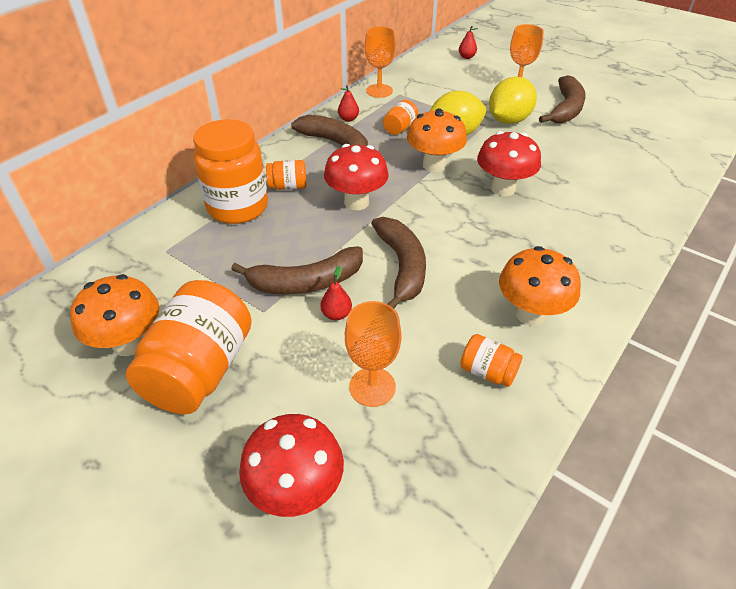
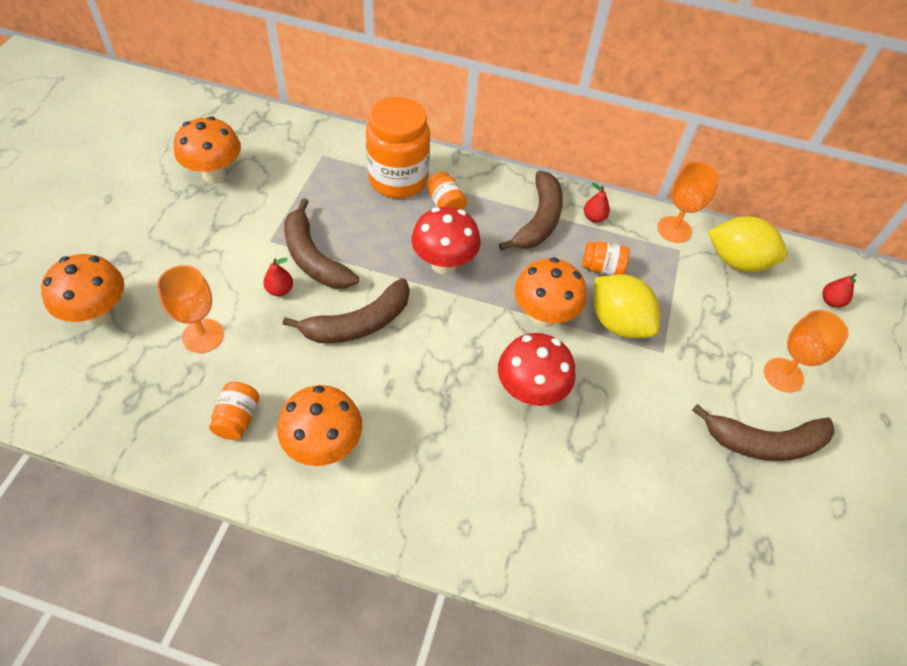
camera: 65 degrees right, 10 degrees up
orange jar [126,280,252,414] -> none
red mushroom [239,414,344,517] -> orange mushroom [41,254,124,326]
yellow lemon [489,77,537,124] -> yellow lemon moved to [708,216,787,272]

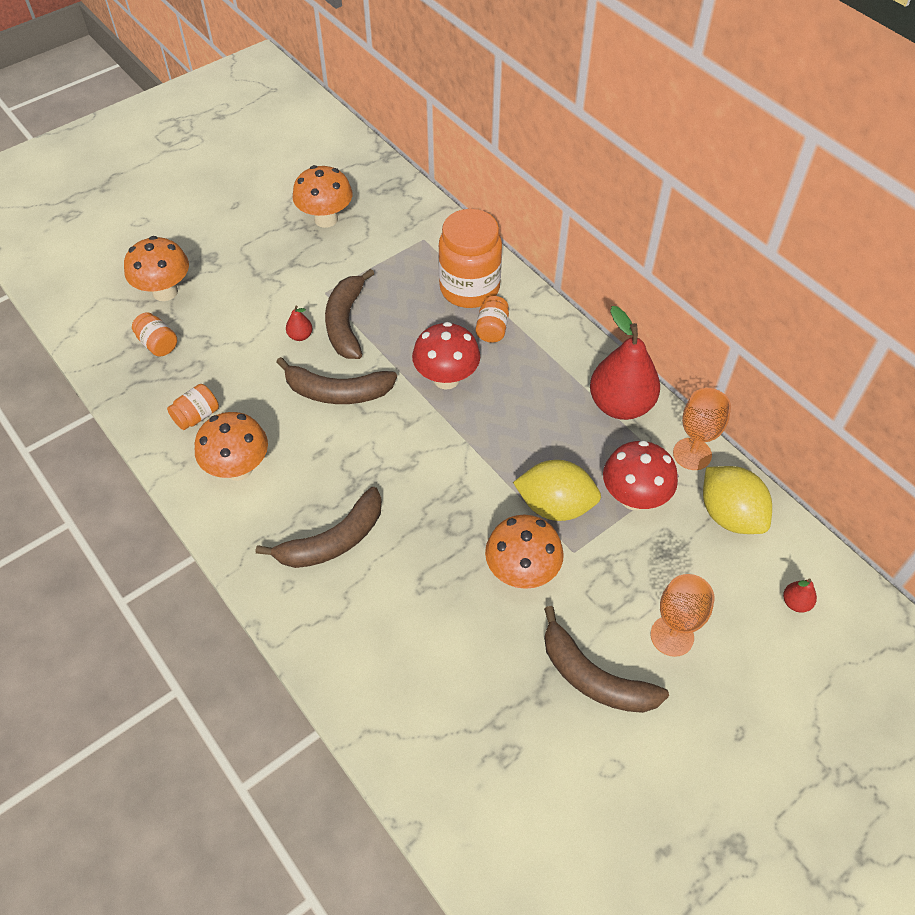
camera: 40 degrees right, 0 degrees up
orange goblet [157,265,224,353] -> none
red mushroom [498,333,575,406] -> red mushroom moved to [603,440,678,510]
brown banana [499,170,563,251] -> brown banana moved to [256,487,382,568]
orange mushroom [514,257,586,327] -> orange mushroom moved to [485,515,564,589]
orange jar [582,241,629,275] -> orange jar moved to [132,312,177,356]
red pear [584,183,610,223] -> red pear [590,306,660,420], size x2.45
yellow lemon [593,274,660,338] -> yellow lemon turned 75 degrees counterclockwise [513,460,601,521]

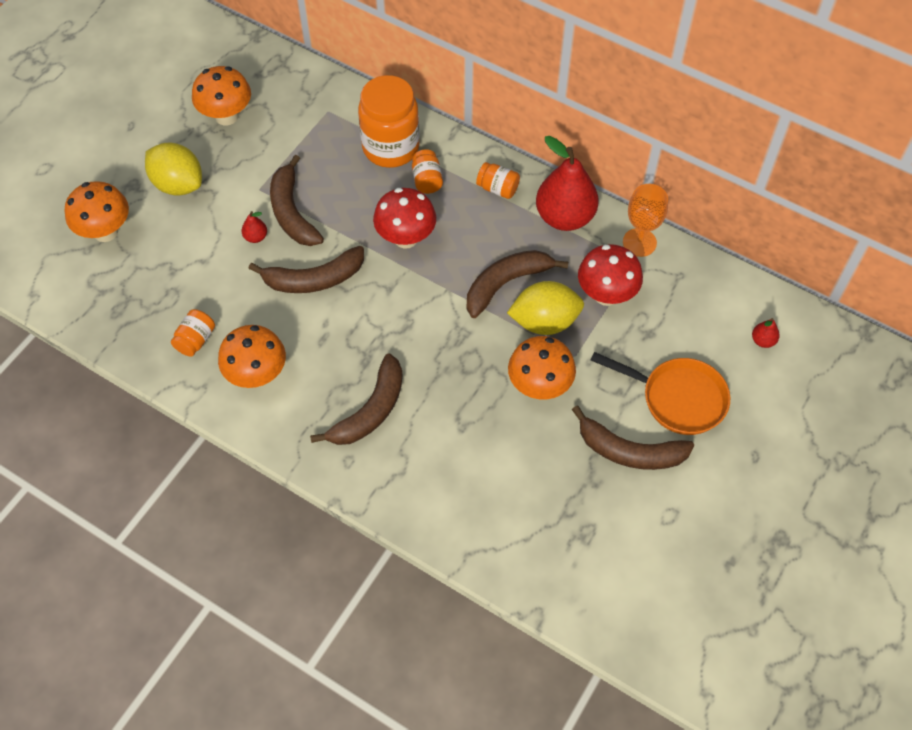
camera: 20 degrees left, 5 degrees up
orange jar [132,312,177,356] -> orange jar moved to [476,162,520,199]
orange goblet [651,574,714,657] -> orange pan [591,352,730,435]
yellow lemon [703,466,772,534] -> yellow lemon moved to [145,143,202,196]
none -> brown banana [467,250,568,318]

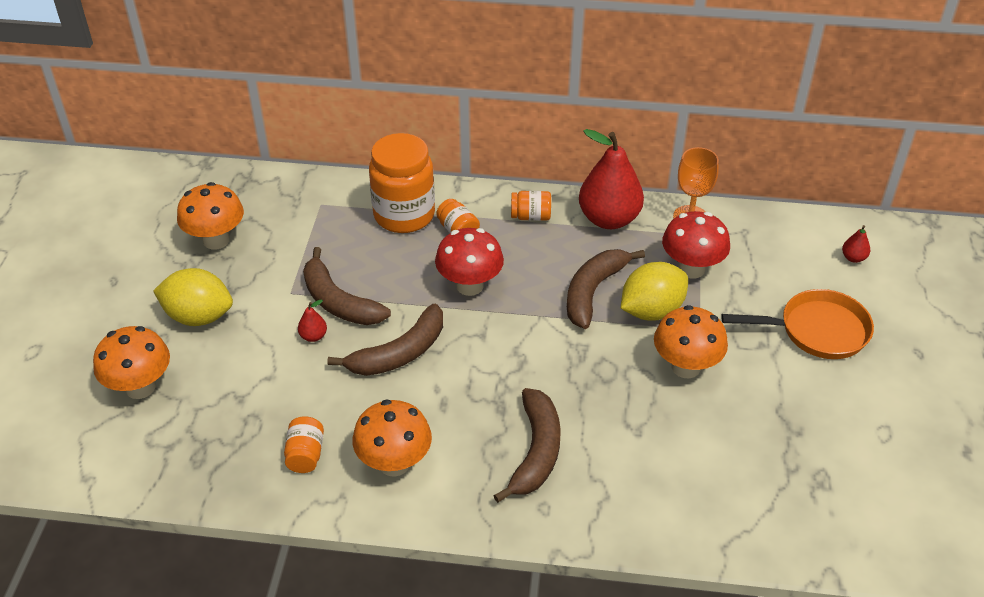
camera: 25 degrees left, 15 degrees down
brown banana [572,406,694,470] -> none

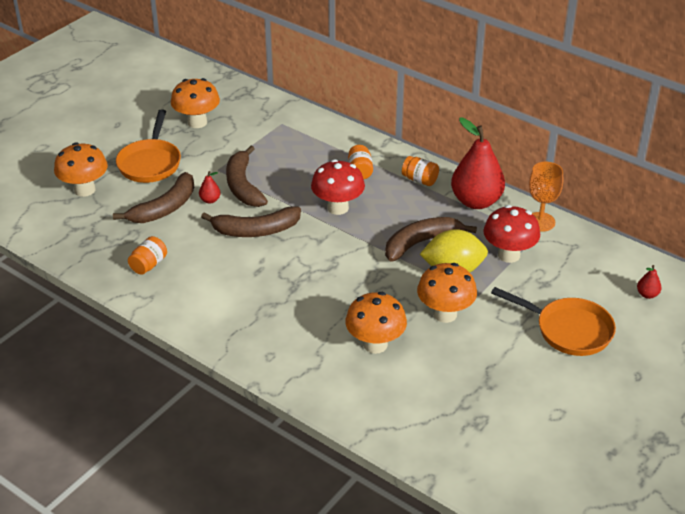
camera: 30 degrees right, 5 degrees down
yellow lemon [153,268,233,326] -> orange pan [116,109,181,183]
orange mushroom [352,399,432,477] -> orange mushroom moved to [345,292,407,354]
orange jar [369,133,435,233] -> none
brown banana [493,388,561,503] -> brown banana moved to [113,172,194,223]

